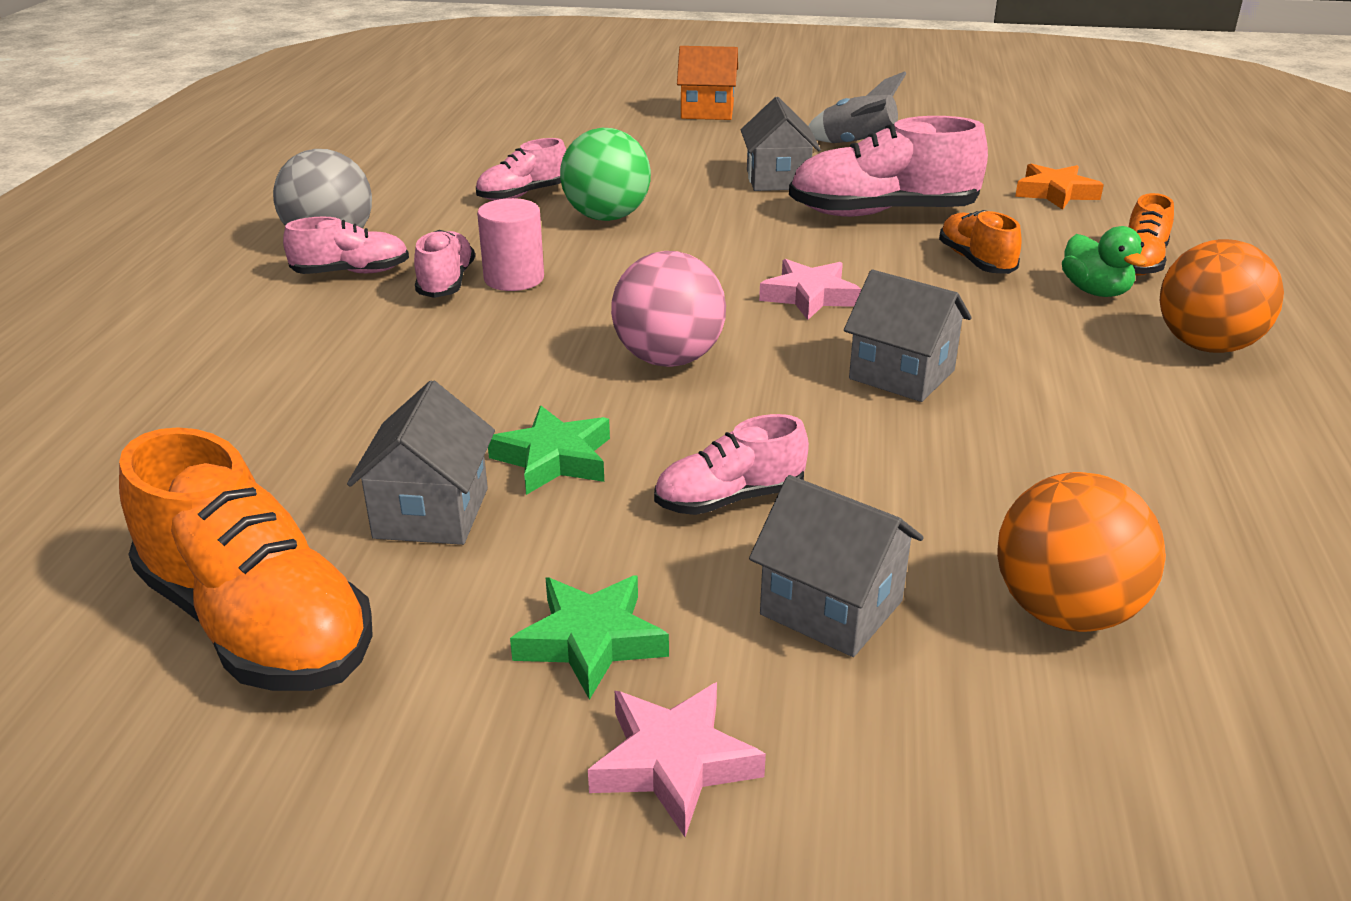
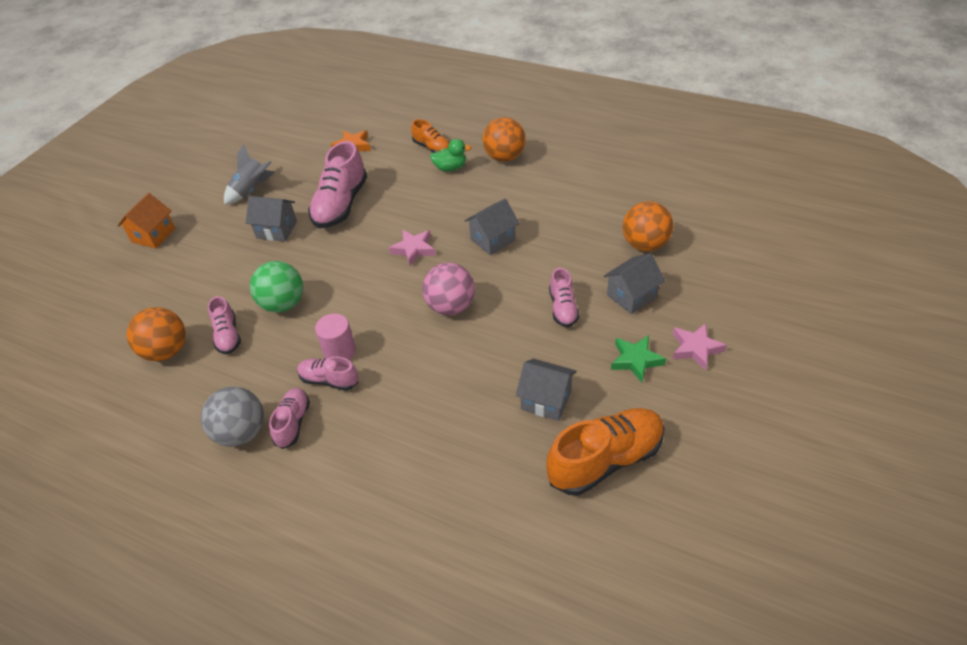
camera: 70 degrees left, 15 degrees up
green star [488,406,610,495] -> none
orange shoe [939,210,1021,274] -> none
none -> orange ball [127,307,186,361]

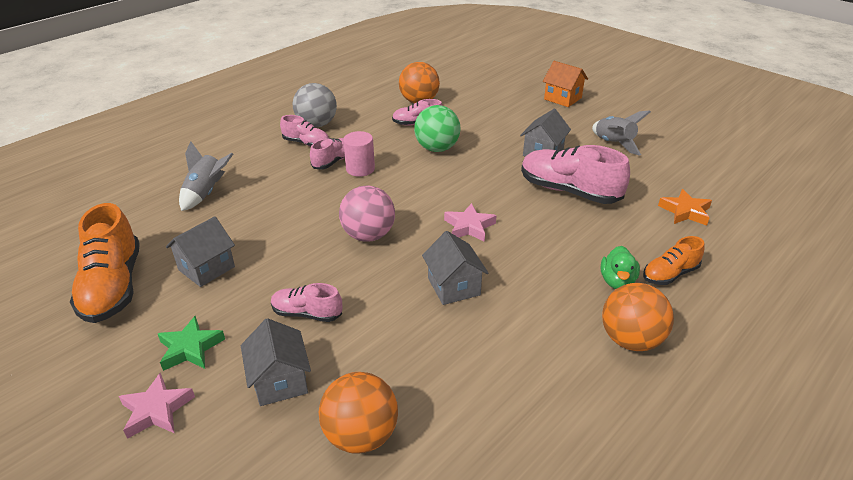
camera: 105 degrees right, 10 degrees down
none -> grey rocket [179,141,233,211]

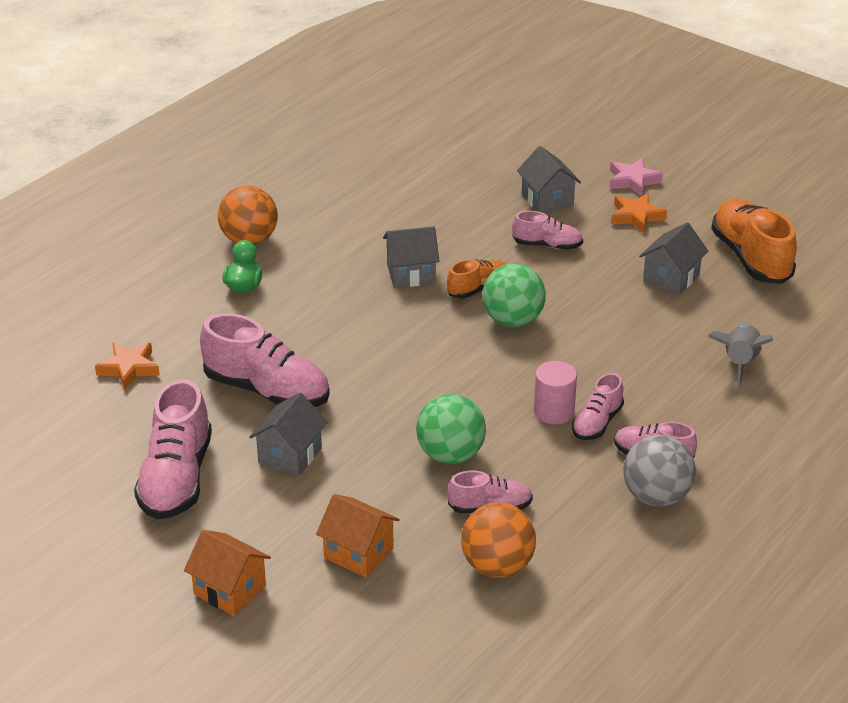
camera: 175 degrees right, 0 degrees up
green star [158,316,225,371] -> orange star [611,193,667,233]
orange ball [319,372,398,454] -> none
pink ball [339,185,395,242] -> green ball [482,264,546,327]
grey house [422,231,488,305] -> grey house turned 75 degrees counterclockwise [383,226,440,288]
pink star [444,203,497,242] -> none
grey rocket [592,110,651,156] -> pink shoe [134,379,212,519]
orange shoe [643,236,705,285] -> orange shoe moved to [447,259,506,299]
none -> orange house [316,494,400,578]

